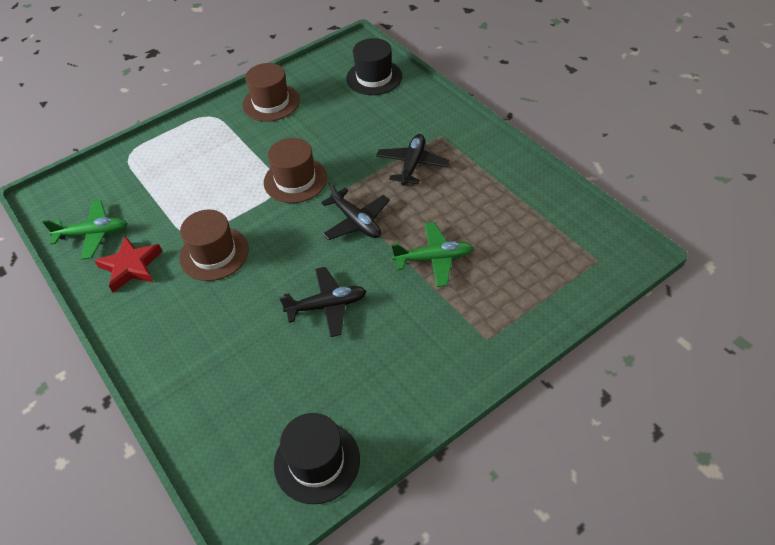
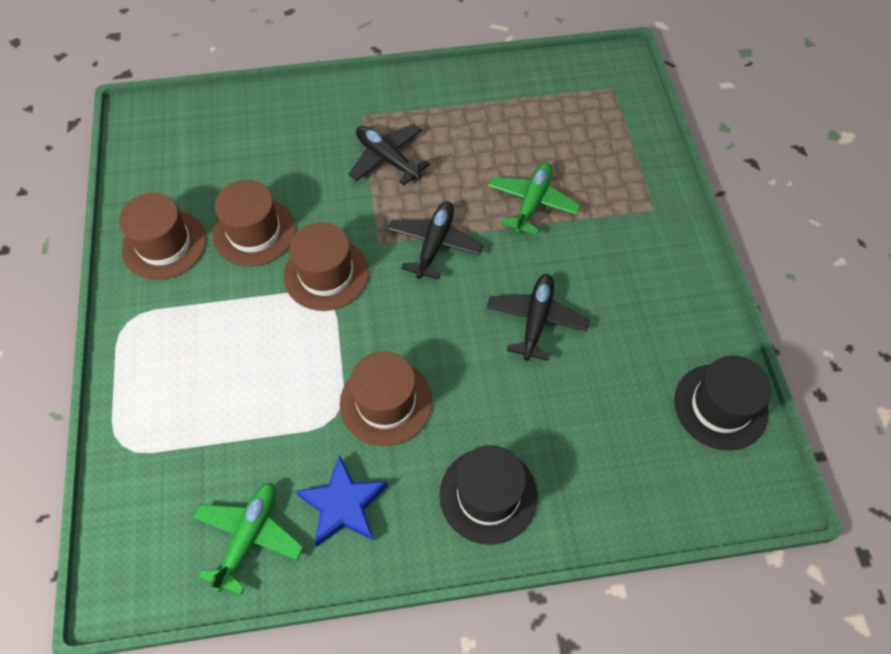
camera: 65 degrees left, 10 degrees up
red star [94,236,162,293] -> blue star [295,455,388,547]
black plane [321,182,390,240] -> black plane turned 60 degrees counterclockwise [388,201,483,280]
black hat [346,38,402,95] -> black hat moved to [439,445,538,545]
none -> brown hat [212,180,296,267]

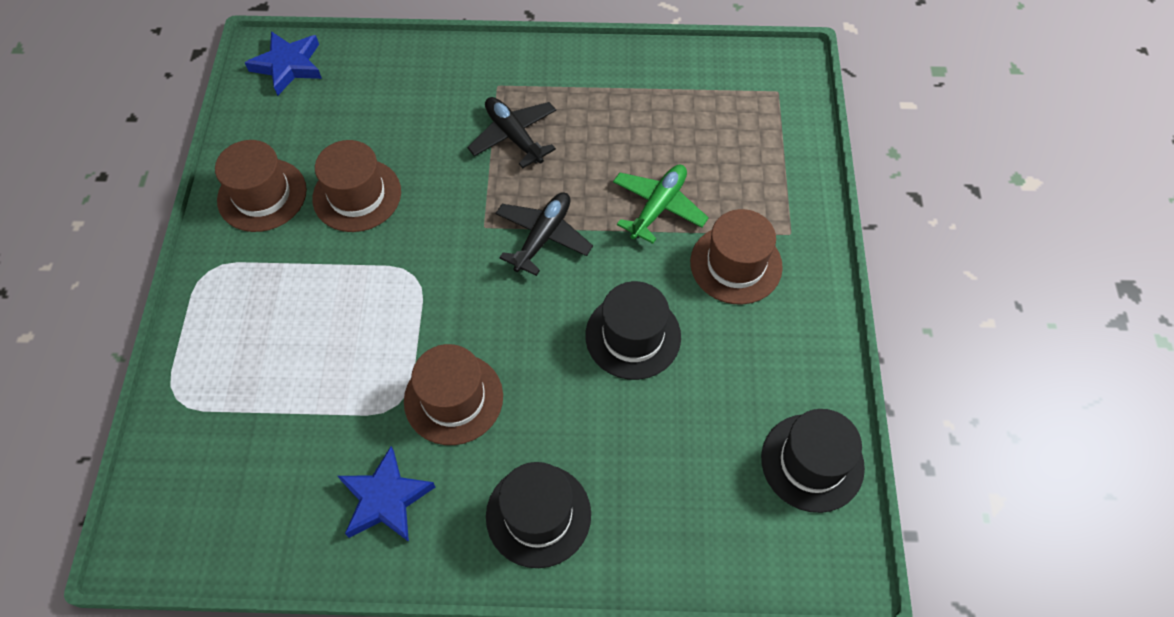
camera: 10 degrees right, 0 degrees up
green plane [193,482,304,595] -> none
brown hat [283,222,369,311] -> brown hat moved to [690,209,783,305]
black plane [487,274,589,361] -> black hat [585,281,681,380]
none -> blue star [245,31,322,96]

